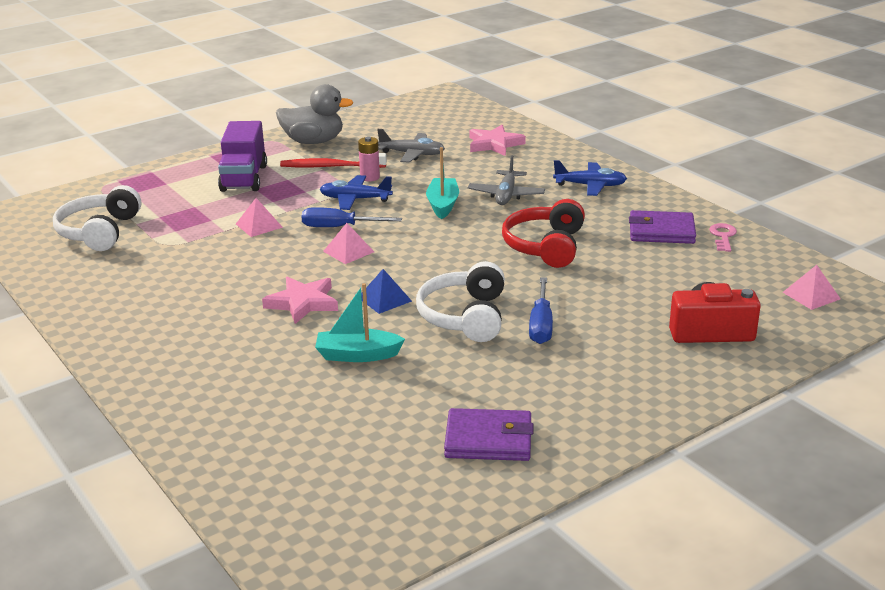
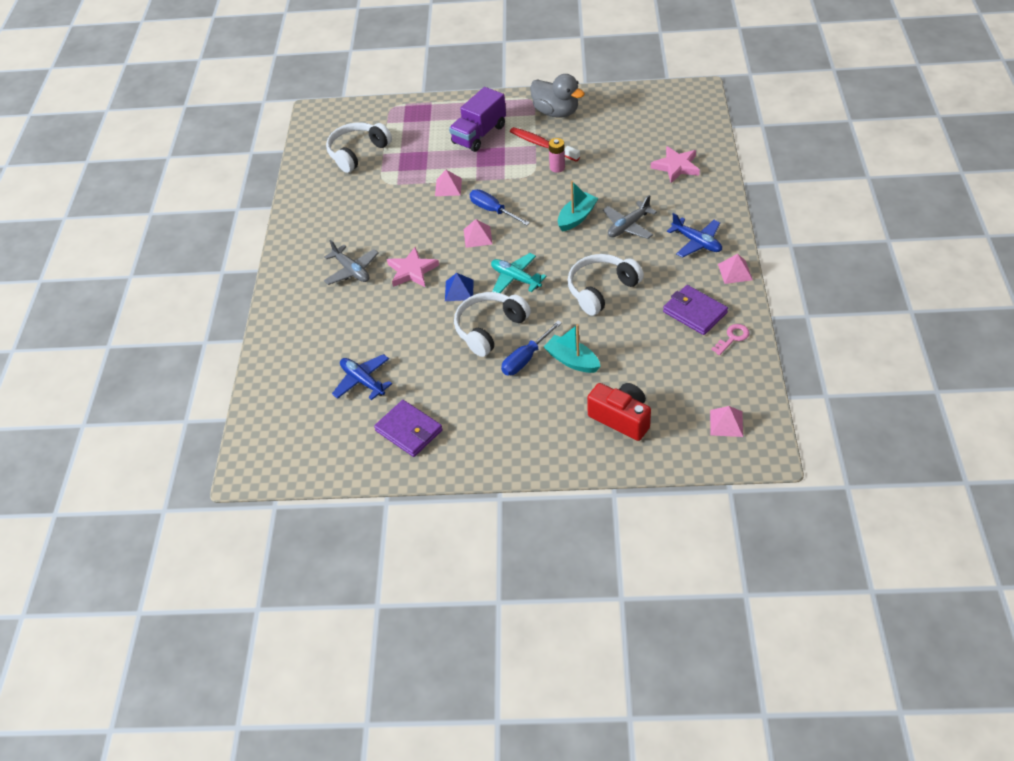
camera: 40 degrees right, 20 degrees up
turquoise boat [315,283,405,362] -> turquoise boat moved to [544,324,601,373]
blue plane [320,175,393,210] -> blue plane moved to [332,354,392,400]
grey plane [377,129,445,163] -> grey plane moved to [324,240,379,285]
red headphones [502,199,585,268] -> white headphones [567,254,644,316]
none -> turquoise plane [491,253,547,293]
none -> pink pyramid [718,254,753,284]

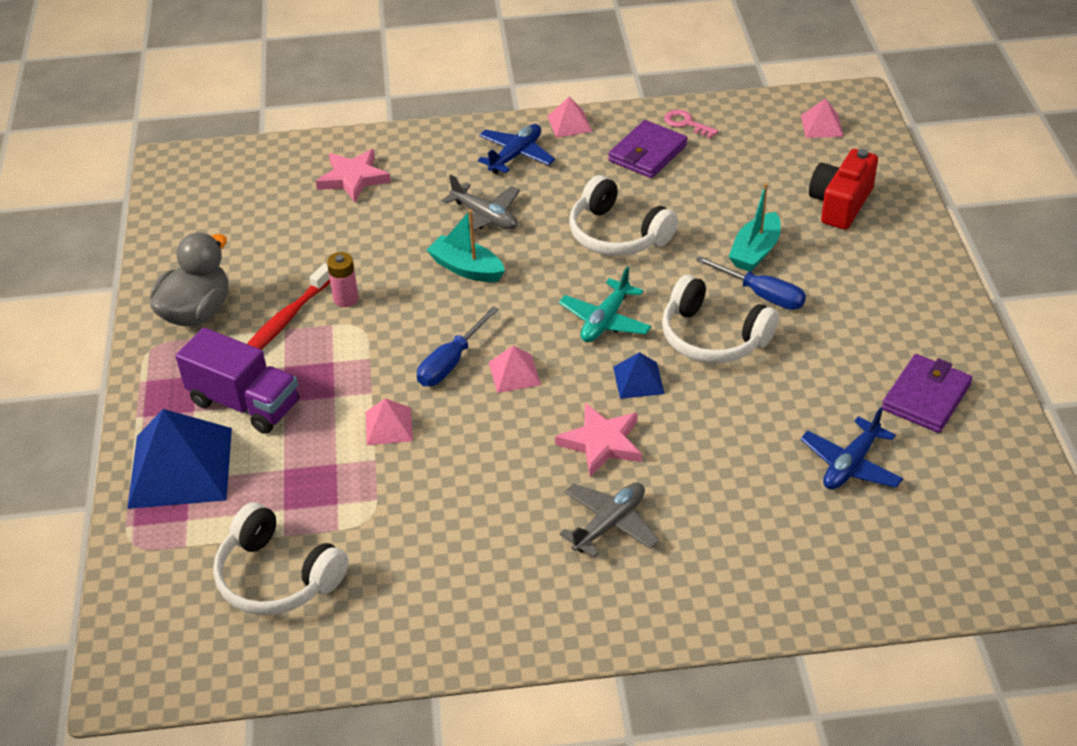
camera: 100 degrees left, 5 degrees down
none -> blue pyramid [127,409,232,509]

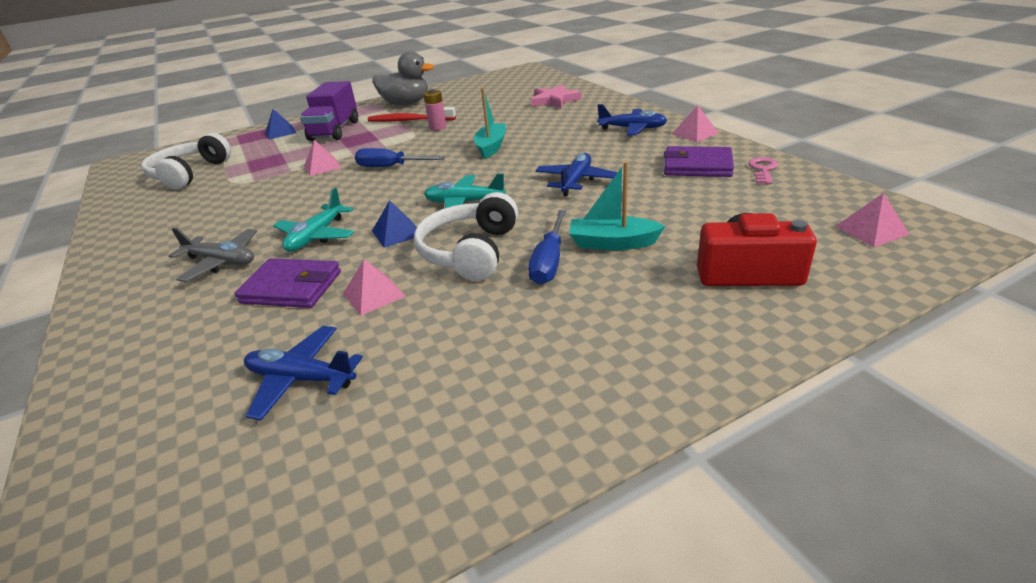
camera: 70 degrees right, 10 degrees down
blue pyramid [127,409,232,509] -> blue pyramid [265,109,296,140], size x0.48
grey plane [442,175,520,231] -> none
pink pyramid [488,346,541,393] -> pink pyramid moved to [343,259,406,316]
pink star [555,403,642,477] -> turquoise plane [273,188,354,251]
white headphones [569,175,678,256] -> blue plane [535,153,617,196]
purple wallet [882,354,972,433] -> purple wallet moved to [234,258,341,308]

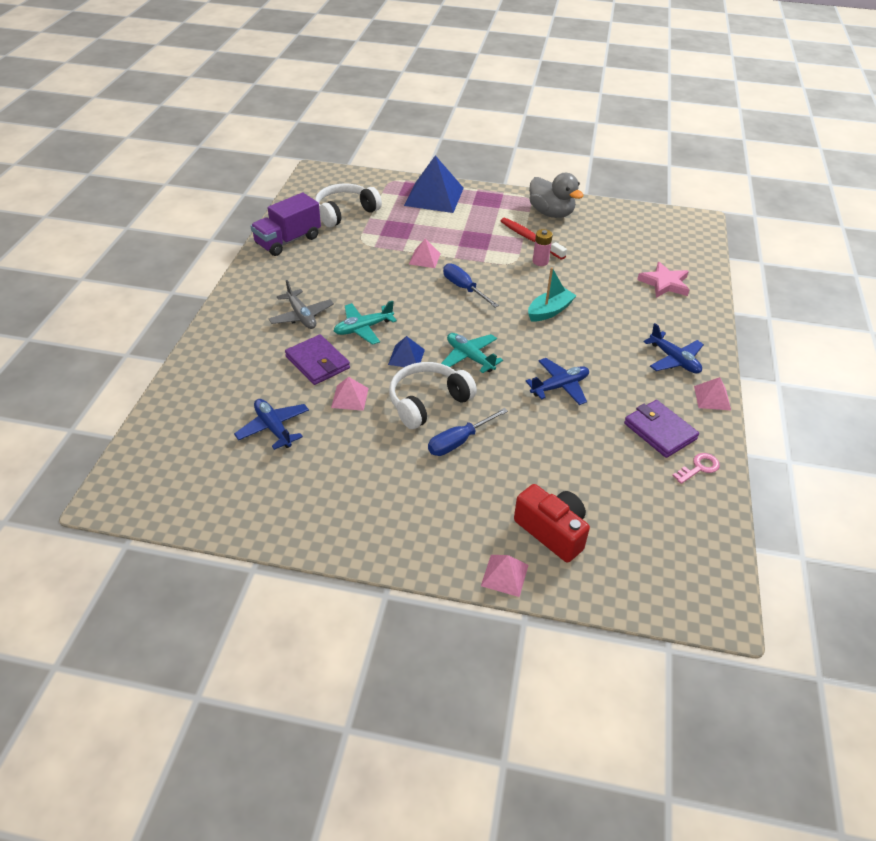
camera: 35 degrees right, 10 degrees up
blue pyramid [265,109,296,140] -> blue pyramid [404,155,464,213], size x2.07
purple truck [300,81,358,141] -> purple truck moved to [250,193,321,256]
turquoise boat [569,162,665,250] -> none
pink pyramid [835,193,910,247] -> pink pyramid moved to [481,555,529,597]

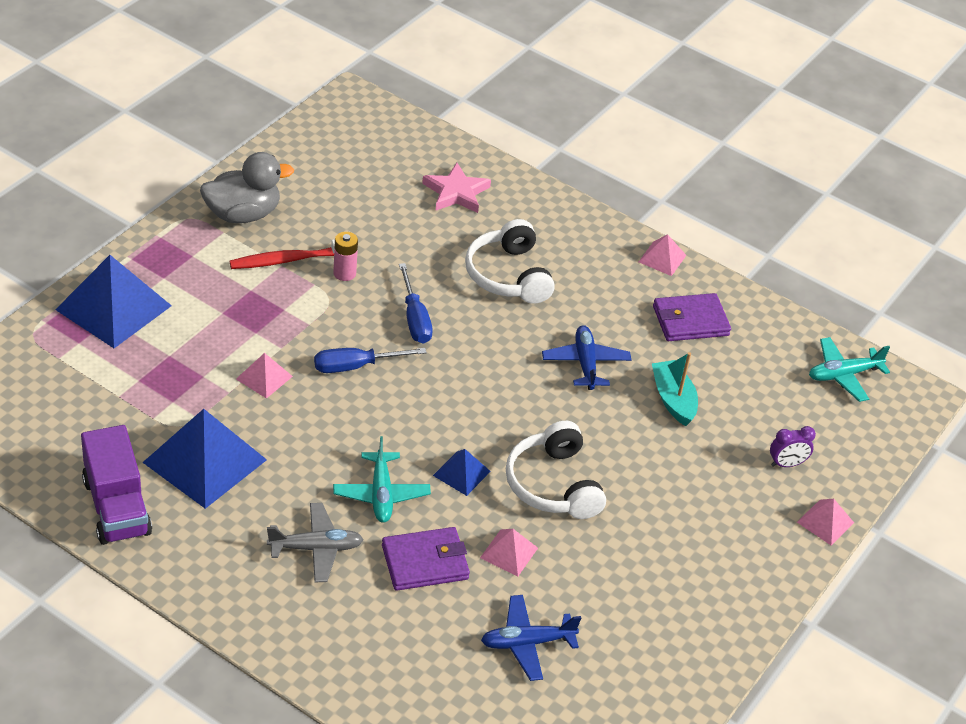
camera: 70 degrees left, 0 degrees up
white headphones [315,184,382,227] -> white headphones moved to [465,219,555,304]
blue screwdriver [428,408,508,456] -> blue screwdriver moved to [399,263,433,344]
turquoise plane [441,333,503,373] -> turquoise plane moved to [809,337,890,402]
red camera [514,484,590,563] -> purple clock [770,426,816,467]
turquoise boat [528,267,577,322] -> turquoise boat moved to [652,352,698,426]
blue plane [644,323,704,373] -> none
pink key [672,453,720,484] -> none
none -> blue pyramid [142,409,267,509]

